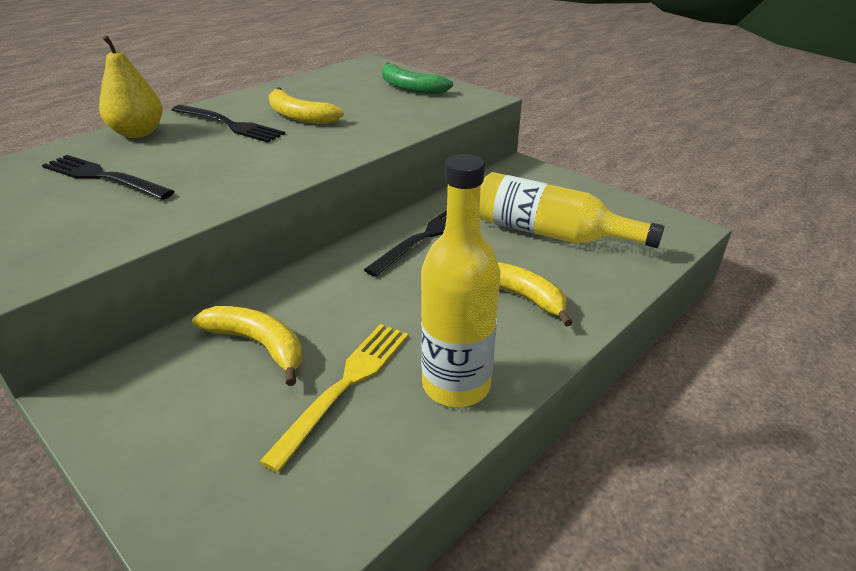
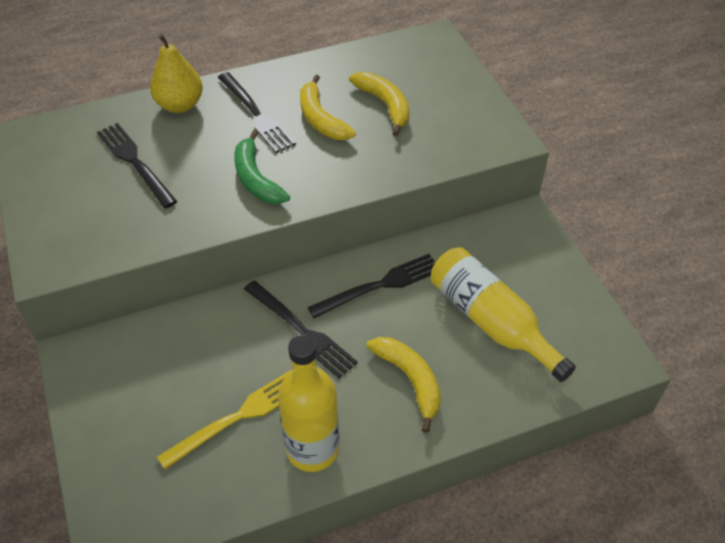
camera: 25 degrees right, 15 degrees up
yellow banana [192,306,302,386] -> yellow banana moved to [349,72,409,136]
green banana [382,63,453,95] -> green banana moved to [234,130,290,204]
none -> black fork [244,281,358,379]

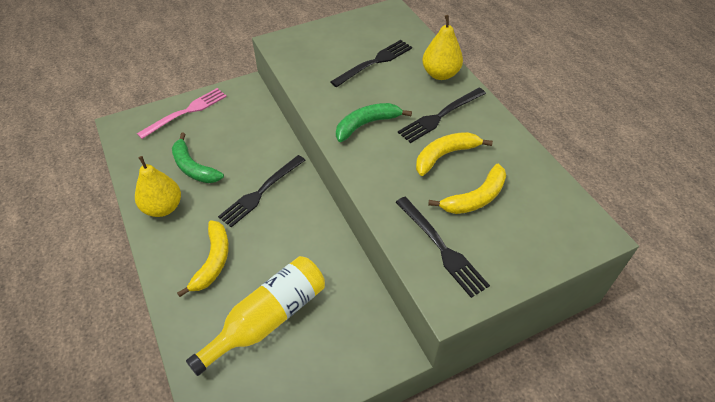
camera: 85 degrees right, 0 degrees up
yellow fork [157,371,290,470] -> green banana [172,133,224,183]
yellow bottle [278,335,339,472] -> yellow pear [135,156,181,217]
black fork [307,254,435,318] -> black fork moved to [395,197,490,298]
yellow banana [366,337,441,433] -> yellow banana turned 45 degrees counterclockwise [177,220,229,297]
none -> pink fork [137,88,227,139]

